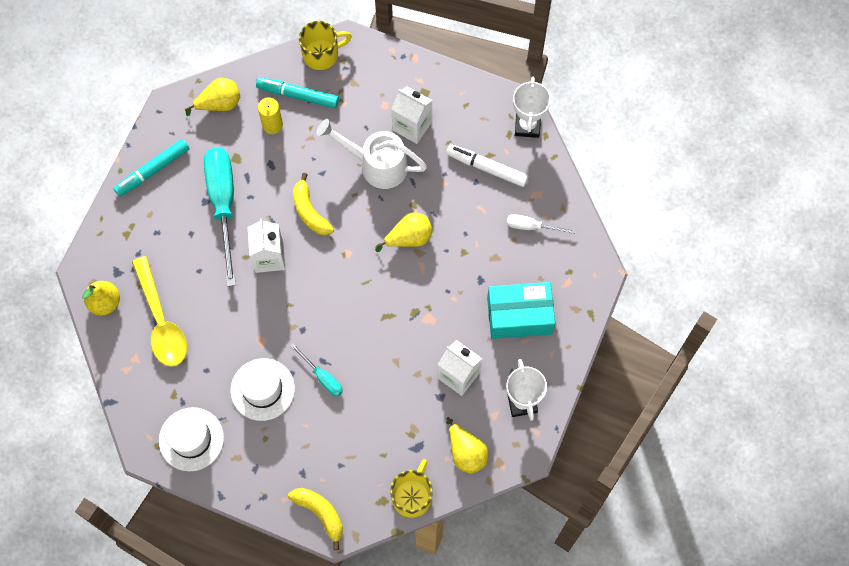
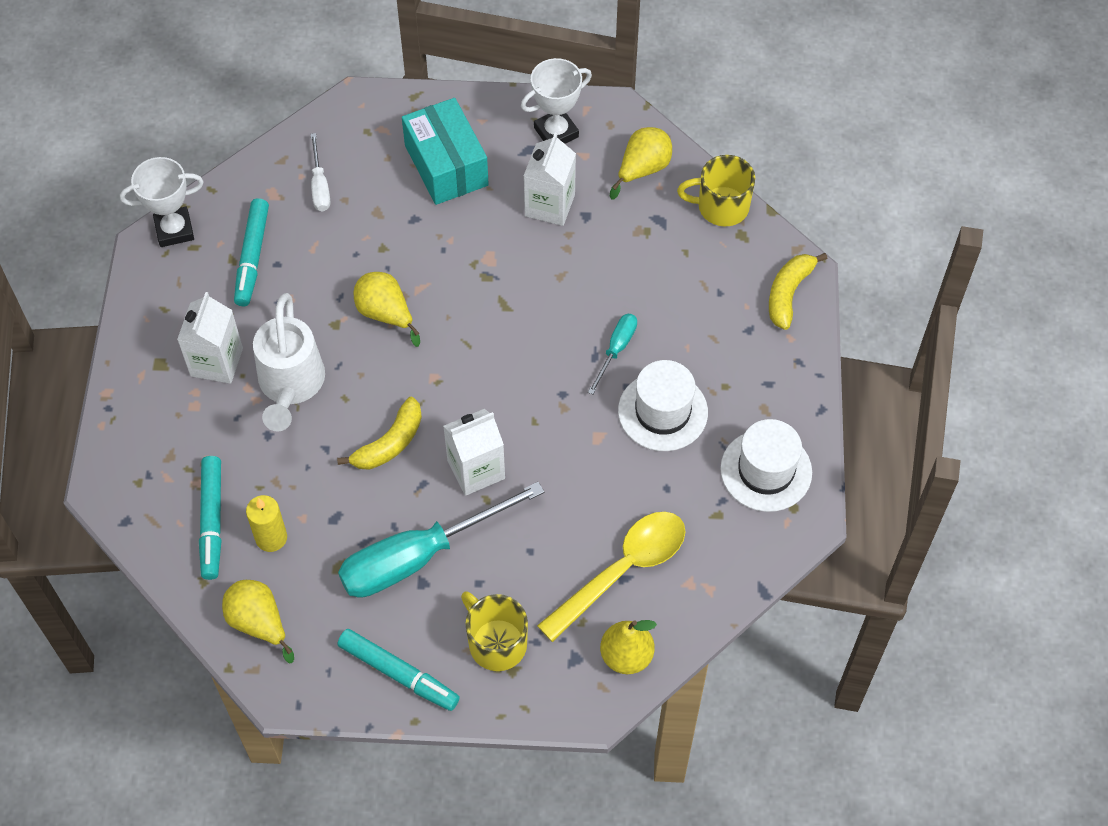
camera: 110 degrees left, 10 degrees down
yellow mug [299,21,352,70] -> yellow mug moved to [461,591,528,671]
white marker [446,144,528,187] -> turquoise marker [234,198,269,306]

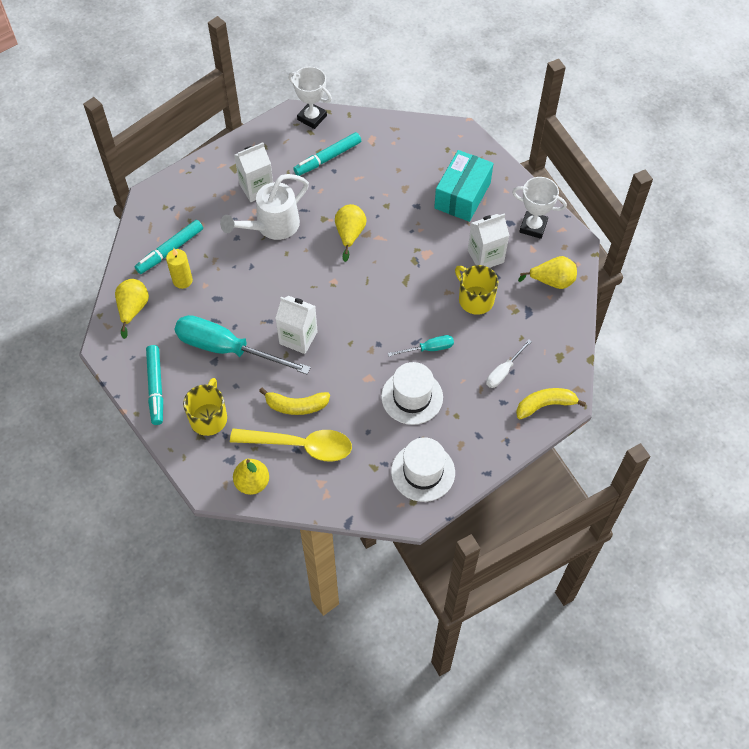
camera: 50 degrees right, 0 degrees up
white screwdriver [311,133,330,211] -> white screwdriver moved to [486,339,532,388]
yellow banana [337,397,422,470] -> yellow banana moved to [259,388,330,415]
yellow mug [677,155,755,227] -> yellow mug moved to [455,265,498,315]

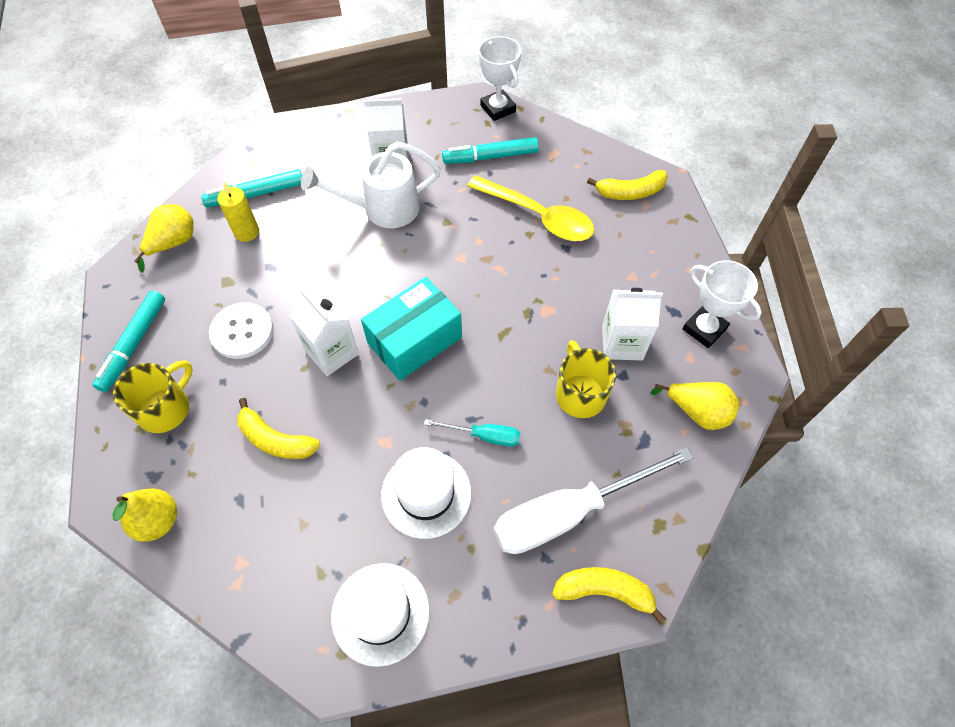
camera: 25 degrees right, 0 degrees up
turquoise screwdriver [174,315,311,374] -> white button [209,302,274,359]
yellow spoon [230,428,352,462] -> yellow spoon moved to [467,175,594,241]
yellow pear [335,204,367,262] -> none
turquoise box [434,150,494,222] -> turquoise box moved to [361,277,462,381]
white screwdriver [486,339,532,388] -> white screwdriver [493,447,694,554], size x2.12
none -> yellow banana [587,170,668,200]

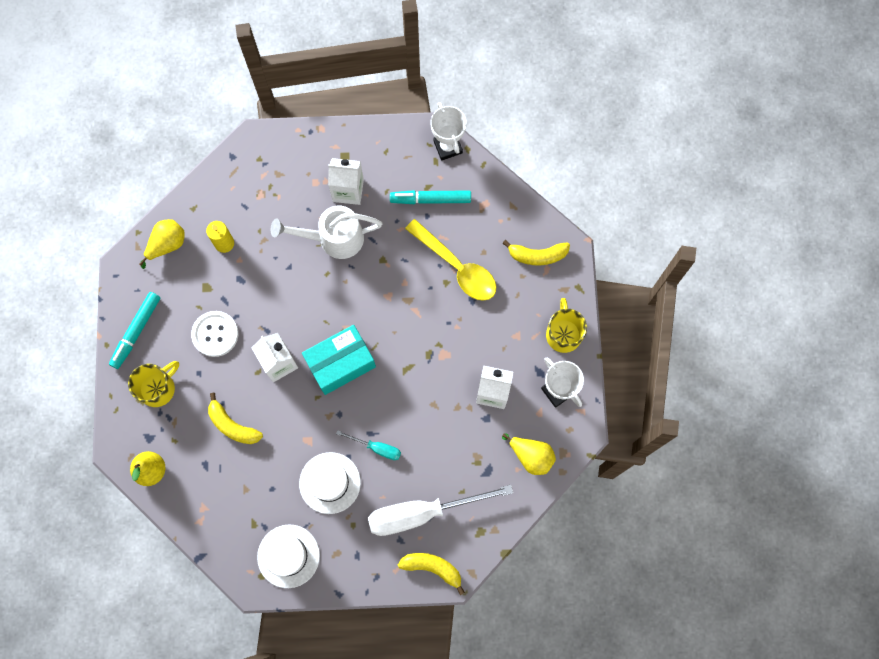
camera: 10 degrees right, 15 degrees up
turquoise marker [201,169,302,208] -> none
yellow mug [556,340,616,418] -> yellow mug moved to [546,298,587,353]

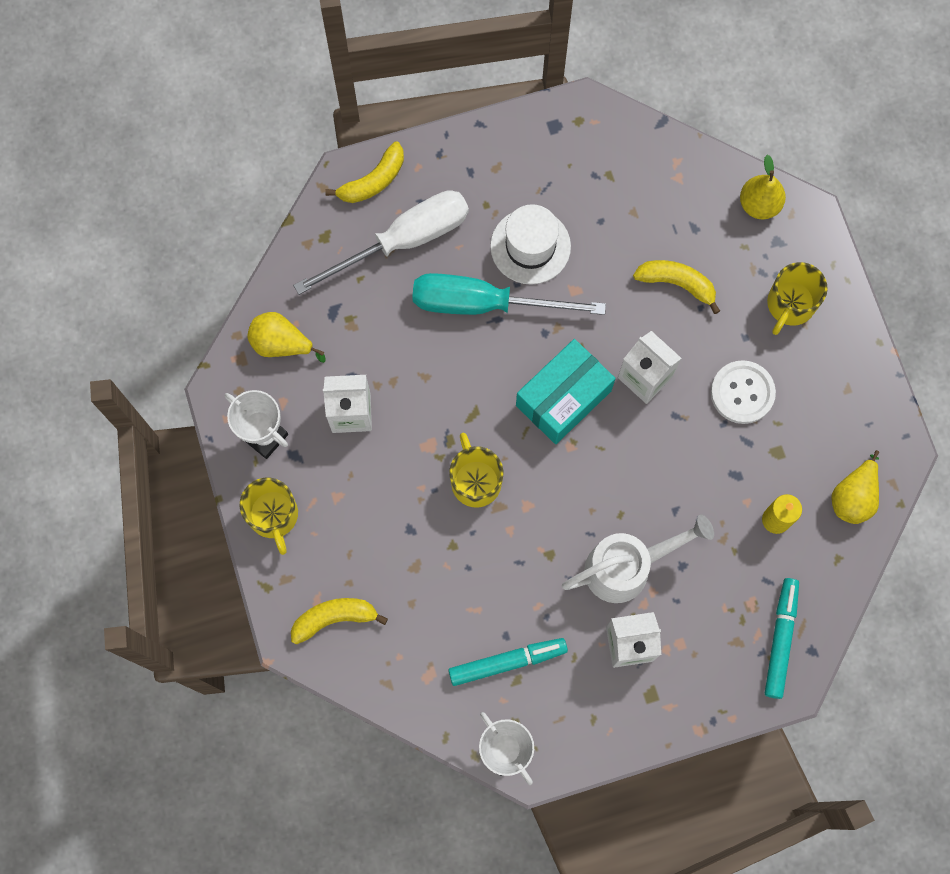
camera: 165 degrees right, 0 degrees up
turquoise marker [109,292,160,369] -> turquoise marker moved to [765,578,799,699]
white hat [257,525,320,588] -> none
turquoise screwdriver [336,430,401,460] -> turquoise screwdriver [412,273,606,315], size x2.12
yellow banana [398,553,465,595] -> yellow banana turned 45 degrees counterclockwise [325,142,404,203]
yellow spoon [405,219,496,301] -> none
none -> yellow mug [449,433,503,507]

